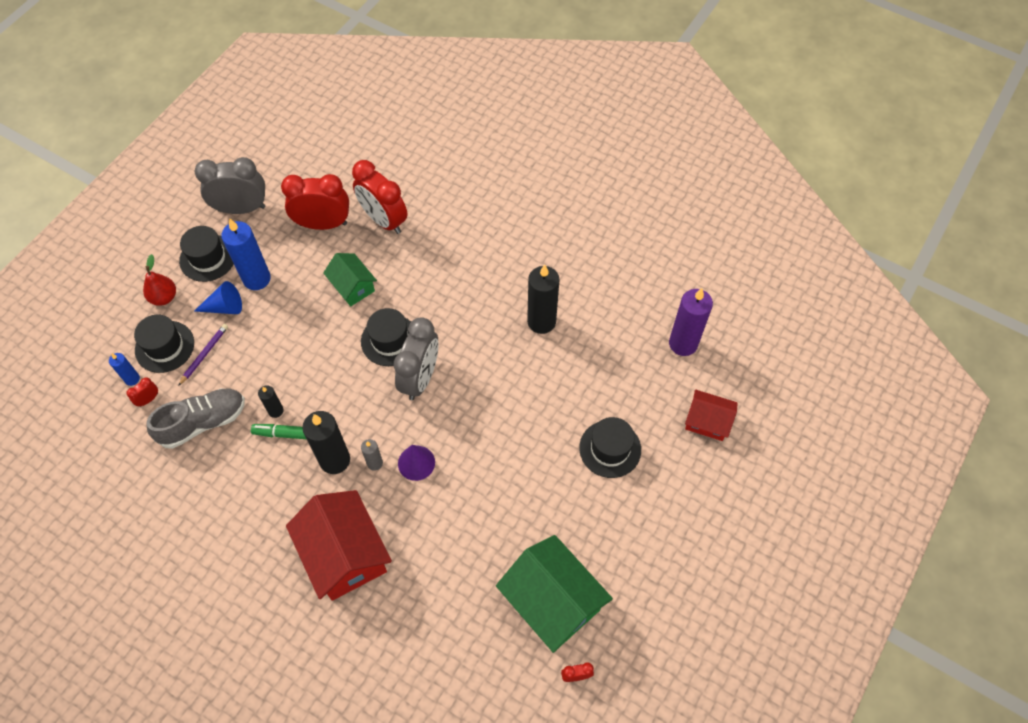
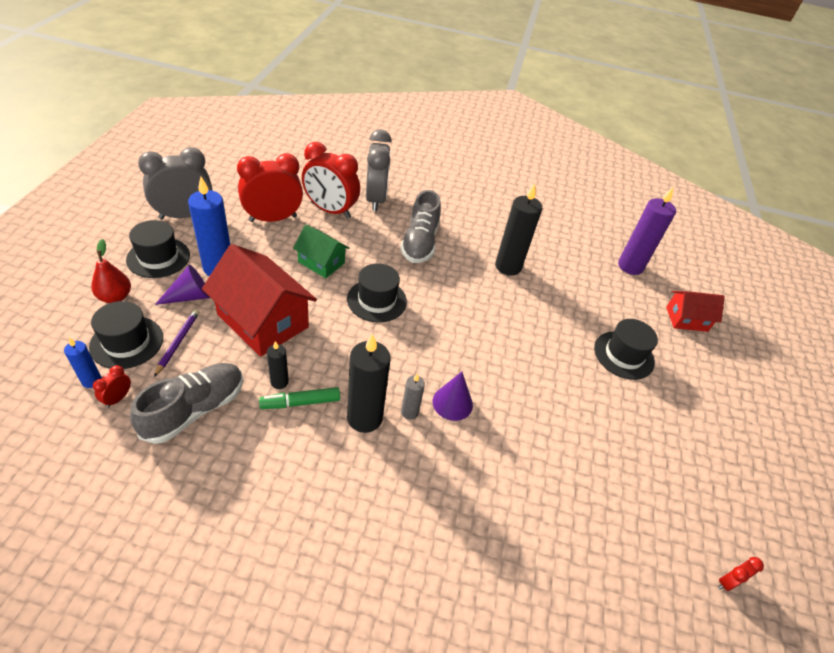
camera: 25 degrees left, 15 degrees down
blue cone [195,281,242,314] -> purple cone [155,265,210,305]
red house [286,490,392,601] -> red house moved to [202,244,317,357]
grey clock [394,317,439,400] -> grey clock moved to [366,129,392,211]
green house [496,535,613,653] -> none
none -> grey shoe [400,190,441,263]

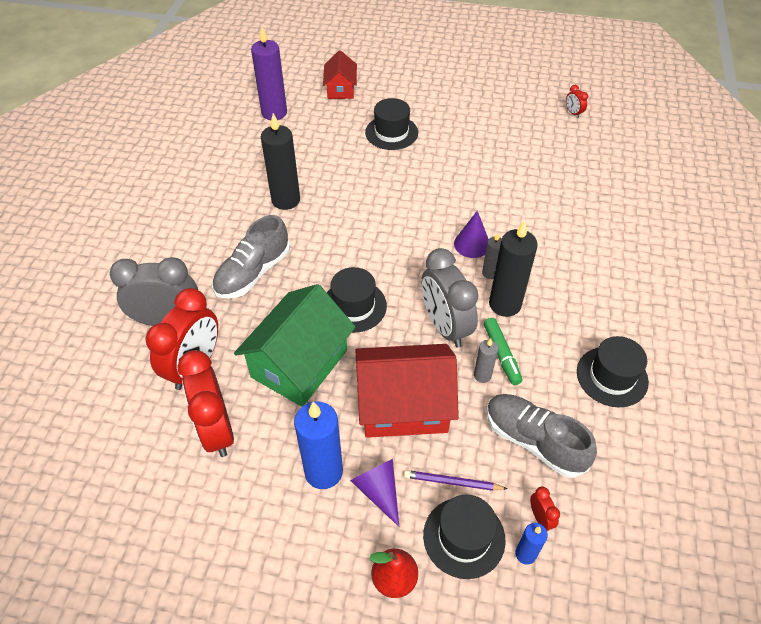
camera: 85 degrees left, 5 degrees up
red clock [93,365,131,408] -> red clock turned 135 degrees counterclockwise [530,487,560,531]
black hat [126,220,190,278] -> black hat moved to [577,336,649,407]
grey clock [138,147,212,219] -> grey clock moved to [421,248,479,348]
red house [202,244,317,357] -> red house turned 45 degrees clockwise [355,344,459,438]
black candle [267,341,289,389] -> grey candle [474,339,498,383]
green house [293,225,349,278] -> green house [234,284,356,407], size x1.78
grey shoe [400,190,441,263] -> grey shoe turned 120 degrees clockwise [212,215,290,299]

